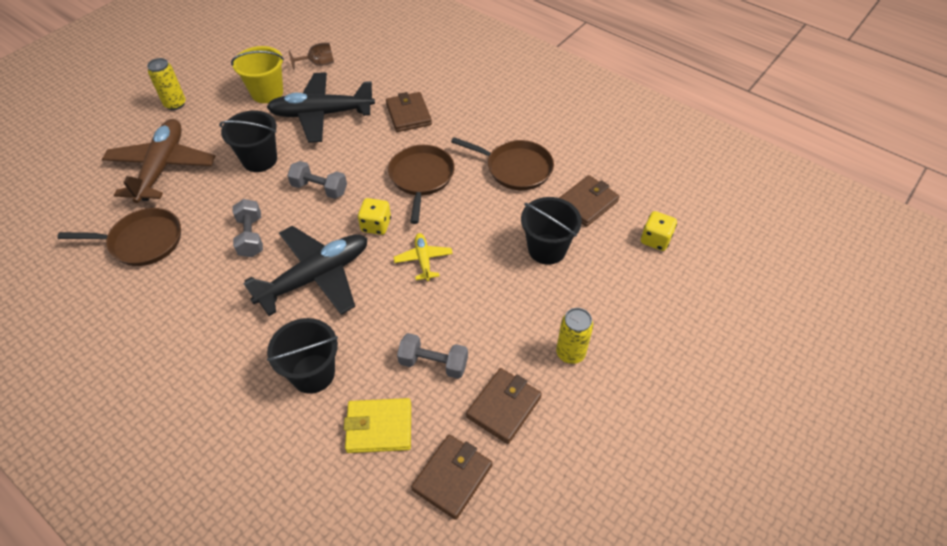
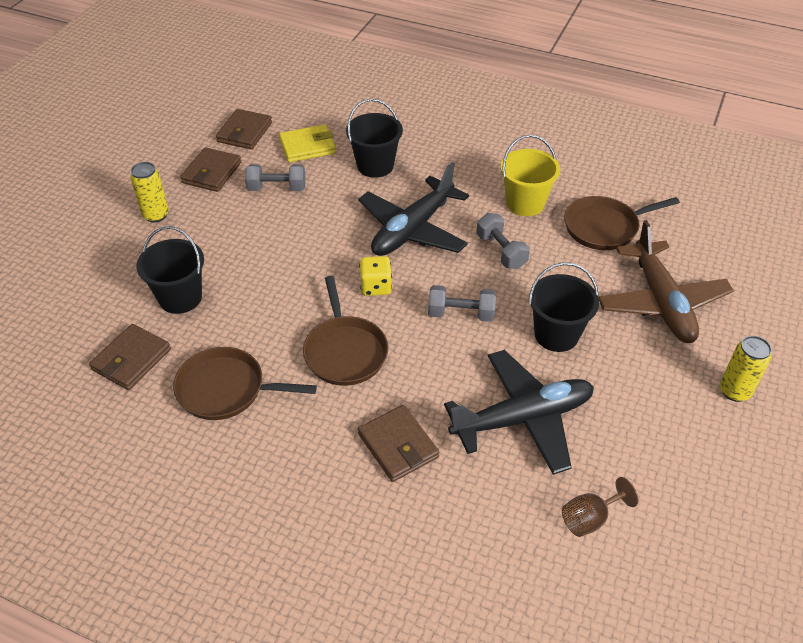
camera: 165 degrees right, 5 degrees down
yellow bucket [231,46,284,103] -> yellow bucket moved to [500,135,560,216]
yellow plane [394,233,453,281] -> none
yellow dice [641,211,677,251] -> none

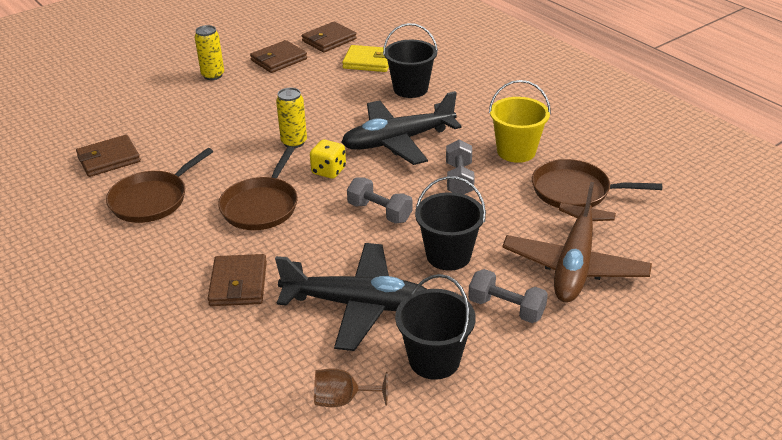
camera: 30 degrees right, 10 degrees down
black bucket [136,226,204,314] -> black bucket moved to [395,274,476,380]
brown pan [173,347,317,420] -> brown pan turned 90 degrees counterclockwise [106,148,213,223]
grey dumbbell [245,164,305,191] -> grey dumbbell moved to [468,269,548,323]
yellow can [720,336,772,402] -> yellow can moved to [276,88,307,148]

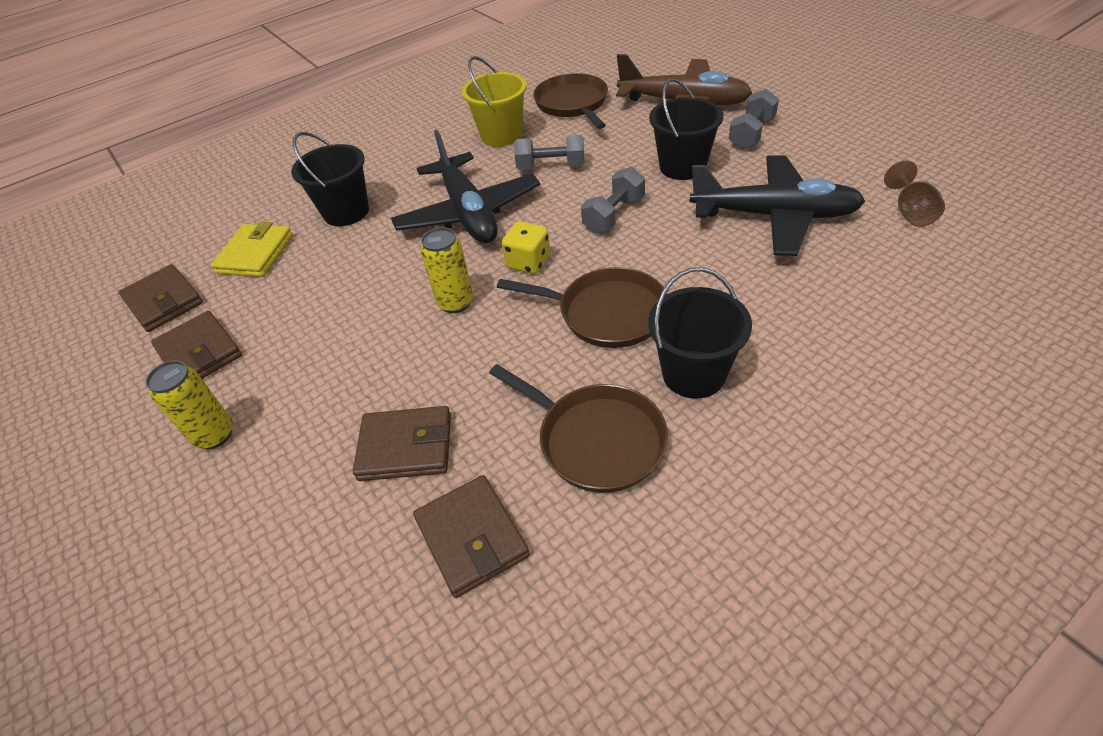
camera: 85 degrees left, 10 degrees up
brown wallet [208,254,267,306] -> brown wallet moved to [353,406,451,481]
black plane [275,243,426,351] -> black plane turned 90 degrees clockwise [690,155,865,256]
black bucket [395,274,476,380] -> black bucket moved to [648,267,752,399]
brown pan [532,159,662,208] -> brown pan turned 150 degrees clockwise [533,73,608,129]

